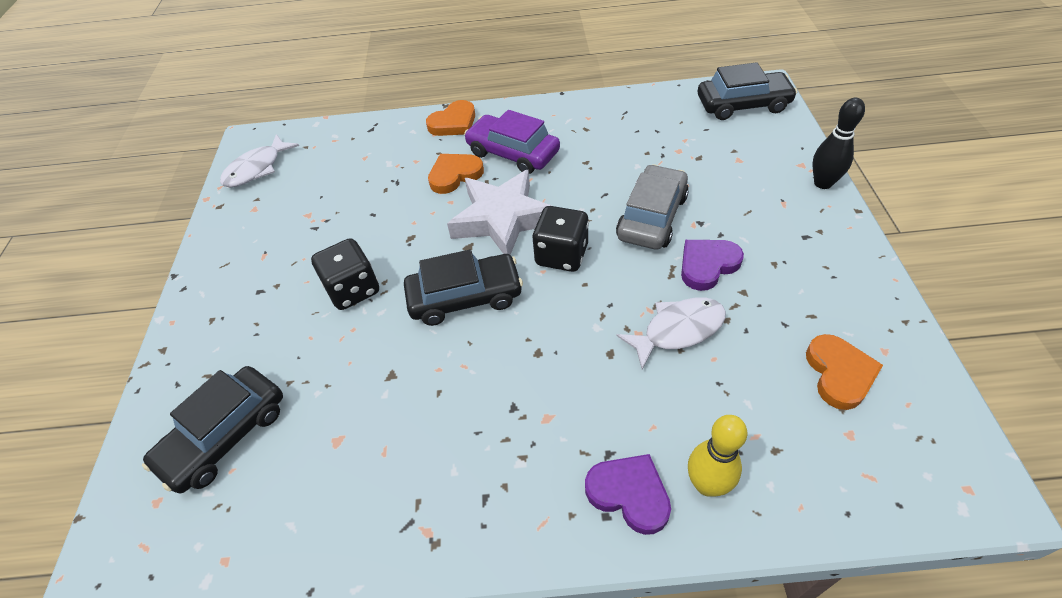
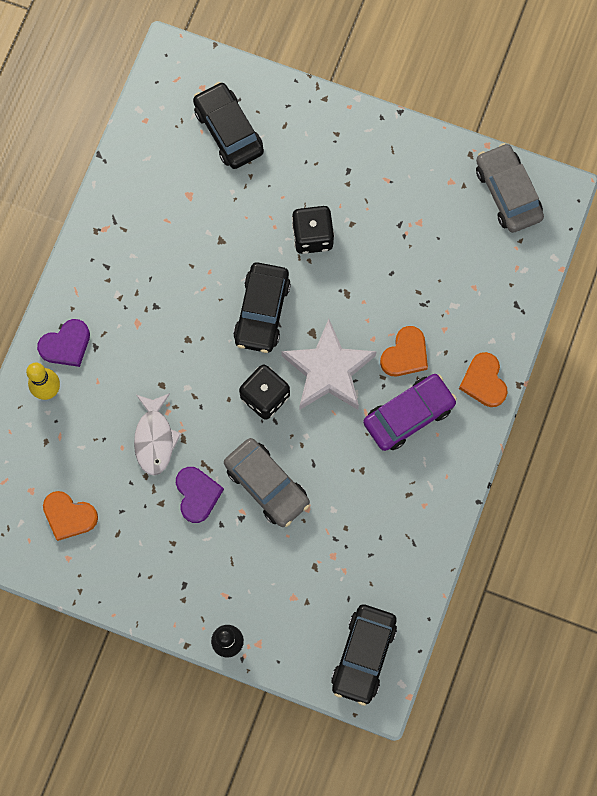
camera: 110 degrees right, 25 degrees up
white fish [220,134,299,187] -> grey car [476,143,544,233]
orange heart [428,154,484,194] -> orange heart turned 45 degrees clockwise [380,326,428,376]

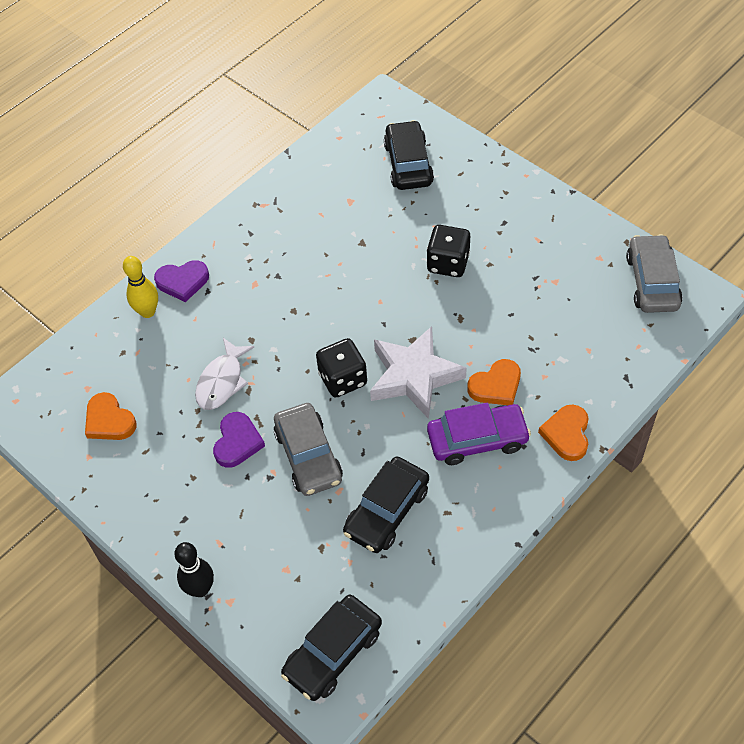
camera: 25 degrees right, 20 degrees down
black car [233,262,291,353] -> black car moved to [343,457,429,553]

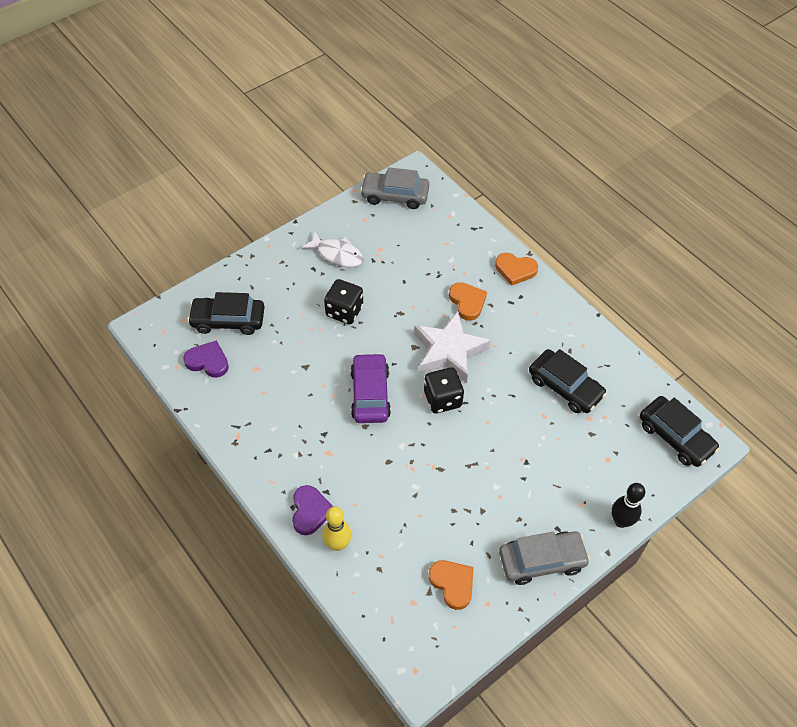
camera: 85 degrees left, 0 degrees up
orange heart [85,392,137,440] -> orange heart turned 90 degrees counterclockwise [429,560,473,610]
white fish [195,338,254,410] -> white fish moved to [301,231,363,267]
purple heart [213,412,265,468] -> purple heart moved to [183,340,229,378]
grey car [274,403,343,496] -> grey car moved to [499,531,590,585]
purple car [427,403,531,465] -> purple car moved to [350,353,391,423]

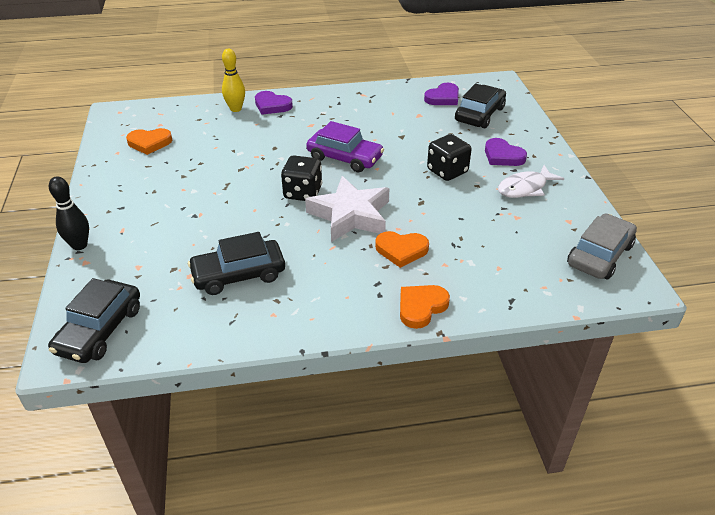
camera: 120 degrees right, 15 degrees down
grey car [499,531,590,585] -> none
black car [640,396,719,467] -> black car turned 60 degrees counterclockwise [48,278,140,363]
none -> purple heart [485,138,527,166]

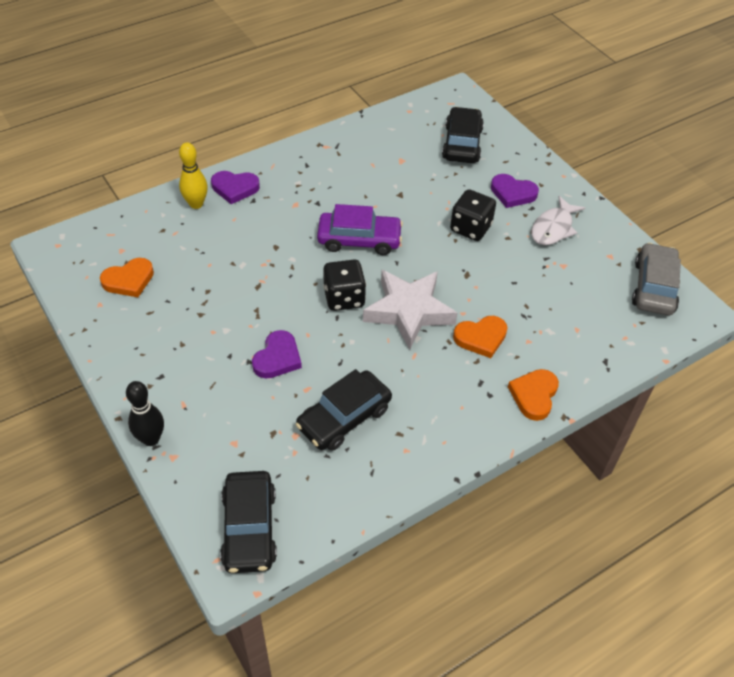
camera: 25 degrees left, 10 degrees up
purple heart [424,83,459,105] -> purple heart moved to [252,330,302,379]

